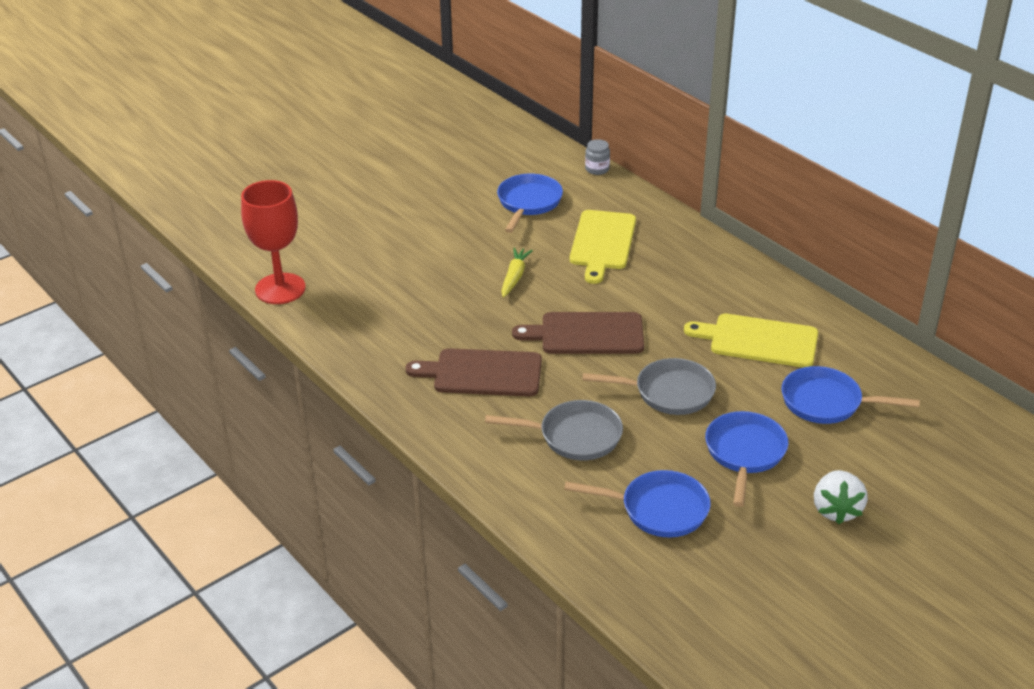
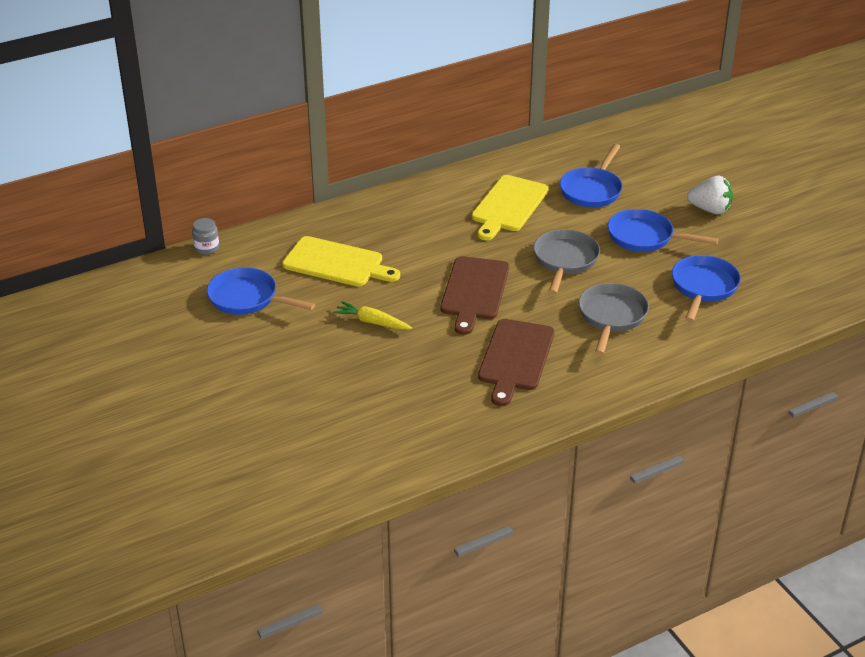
camera: 80 degrees left, 0 degrees up
red goblet [241,180,306,304] -> none

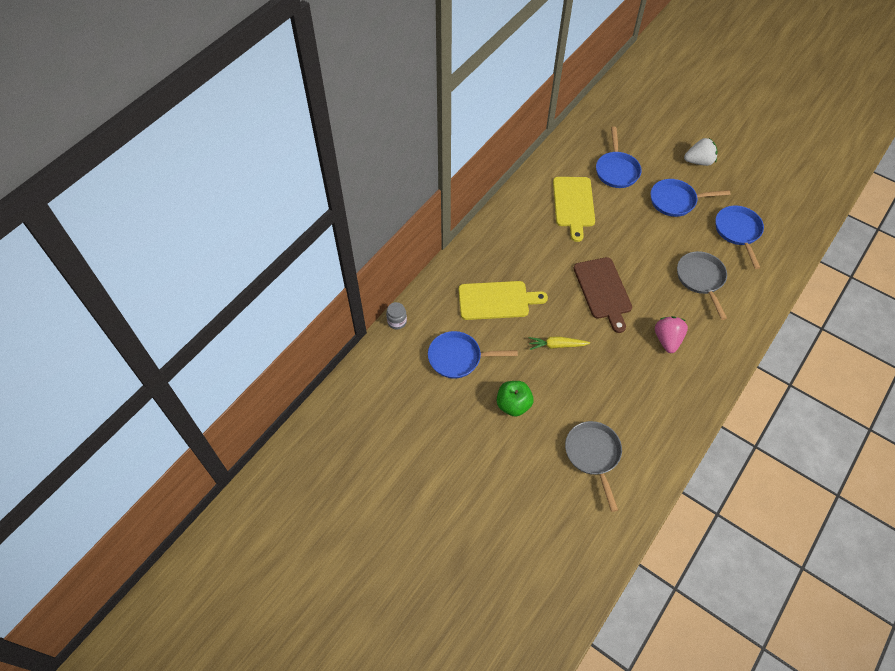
camera: 25 degrees left, 20 degrees up
brown cutting board [478,319,554,406] -> pink strawberry [655,316,688,353]
grey pan [533,229,600,295] -> grey pan moved to [565,421,622,512]
none -> green apple [497,381,533,417]

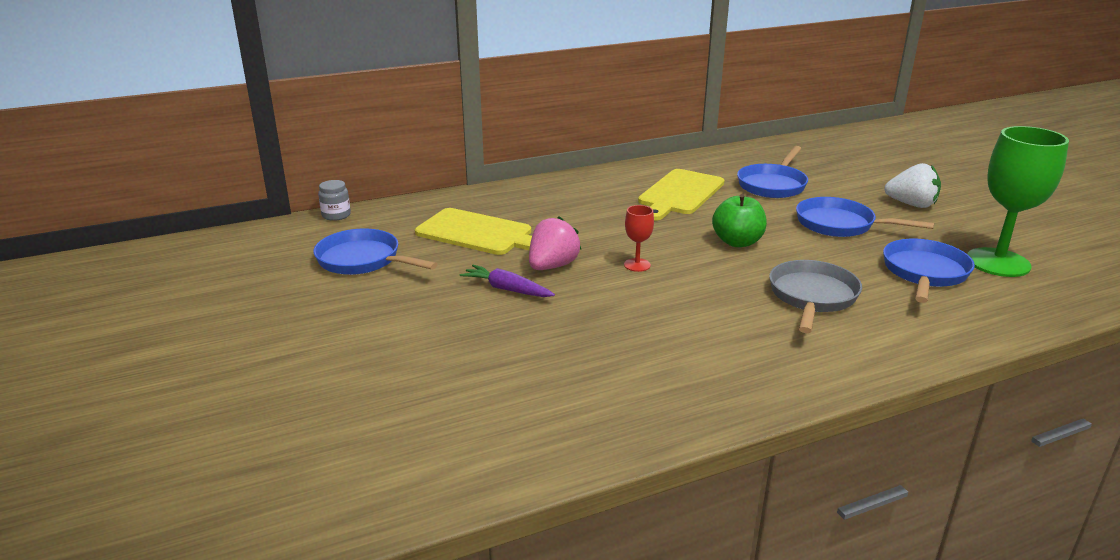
camera: 30 degrees right, 30 degrees down
green apple [497,381,533,417] -> green apple moved to [712,194,767,247]
yellow carrot [529,336,590,350] -> purple carrot [460,265,555,297]
grey pan [565,421,622,512] -> none
brown cutting board [574,257,632,333] -> red goblet [624,205,654,272]
pink strawberry [655,316,688,353] -> pink strawberry moved to [529,216,581,270]
none -> green goblet [967,126,1069,277]

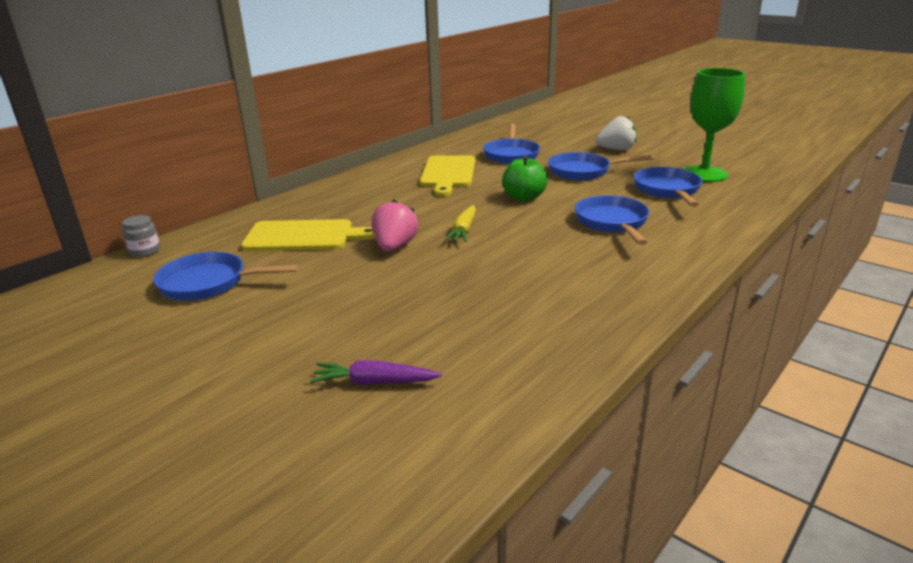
camera: 25 degrees left, 0 degrees up
purple carrot [460,265,555,297] -> purple carrot moved to [310,361,442,385]
red goblet [624,205,654,272] -> yellow carrot [445,205,476,242]
grey pan [769,260,862,333] -> blue pan [575,195,649,245]

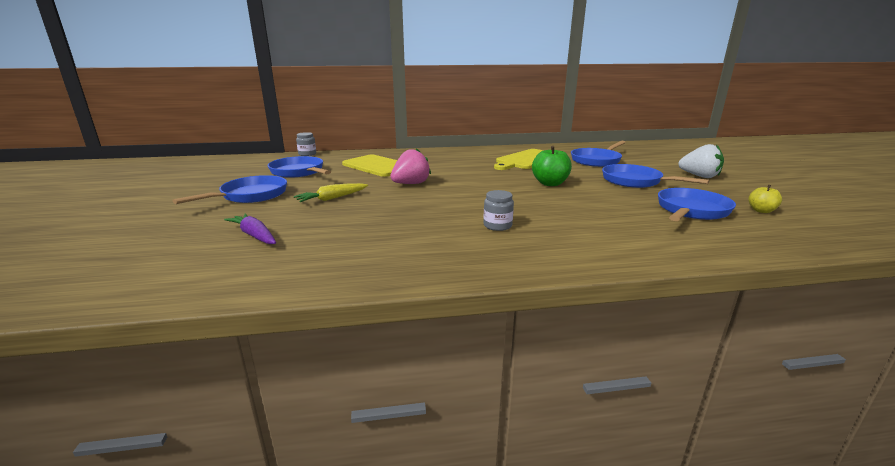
camera: 40 degrees right, 5 degrees down
yellow carrot [445,205,476,242] -> yellow carrot moved to [294,183,368,202]
blue pan [575,195,649,245] -> blue pan moved to [172,175,287,204]
green goblet [683,68,745,182] -> yellow apple [748,185,782,213]
none -> grey jar [483,190,514,231]

